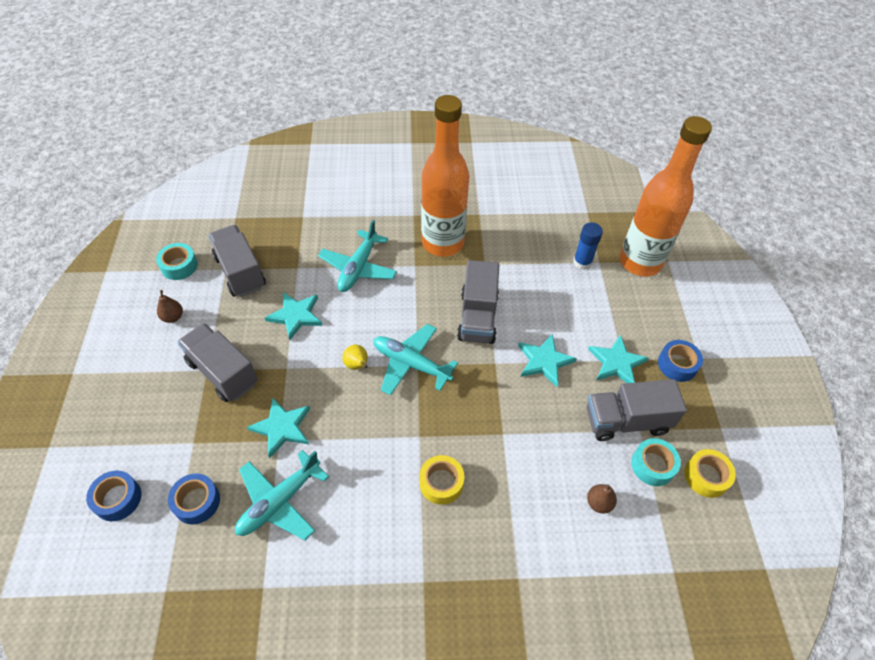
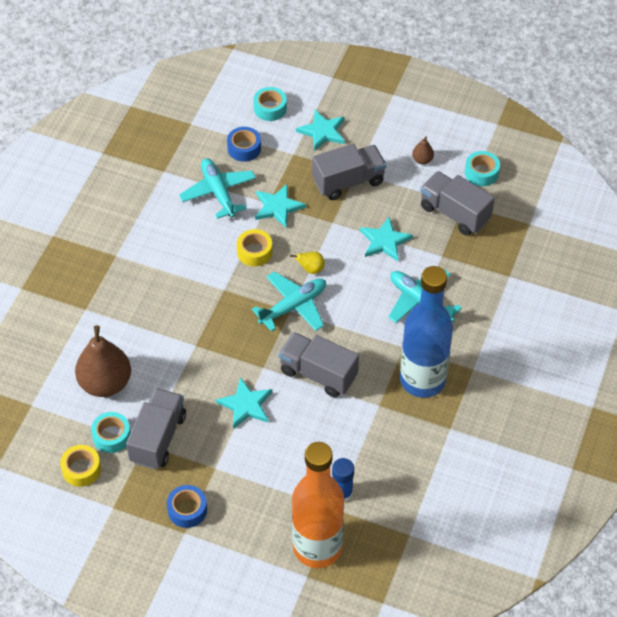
camera: 115 degrees right, 0 degrees up
blue tape [86,471,141,521] -> turquoise tape [253,87,287,121]
grey truck [208,225,266,297] -> grey truck turned 135 degrees counterclockwise [420,171,495,236]
yellow tape [420,455,464,505] -> yellow tape moved to [237,229,272,266]
orange bottle [421,95,469,257] -> blue bottle [400,266,453,398]
brown pear [587,484,617,513] -> brown pear [75,325,131,397], size x2.31
turquoise star [588,335,649,383] -> turquoise star moved to [296,110,345,151]

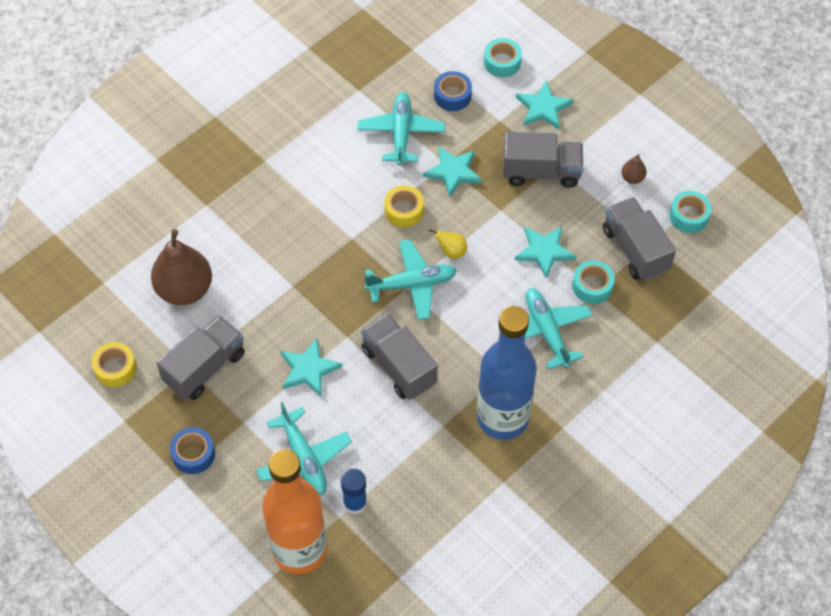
camera: 25 degrees right, 5 degrees up
turquoise tape [91,412,131,453] -> turquoise tape moved to [572,260,615,304]
none -> turquoise plane [256,402,352,495]

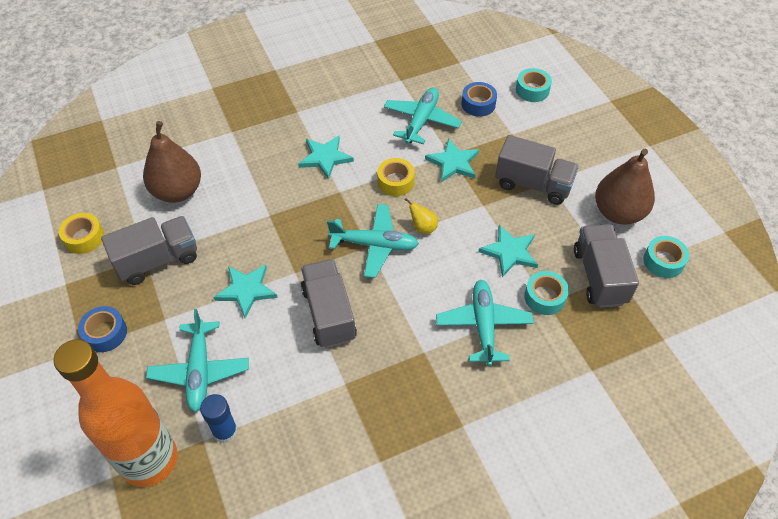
camera: 20 degrees right, 5 degrees down
blue bottle [477,306,536,440] -> none
turquoise star [516,80,573,129] -> turquoise star moved to [298,136,354,180]
brown pear [621,154,647,184] -> brown pear [595,149,655,225], size x2.31

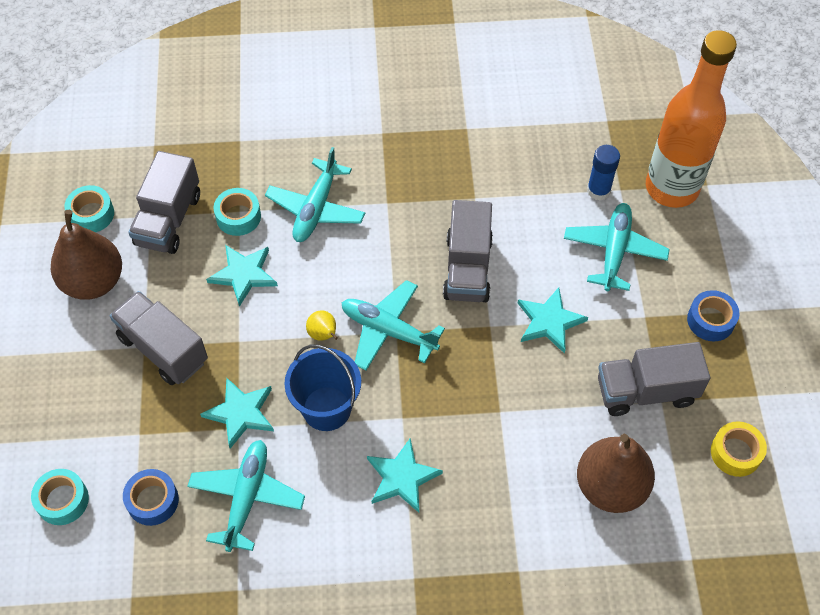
camera: 160 degrees left, 5 degrees up
yellow tape [377,158,415,196] -> blue bucket [284,344,361,431]
turquoise plane [384,87,462,144] -> turquoise plane turned 150 degrees clockwise [187,440,305,552]

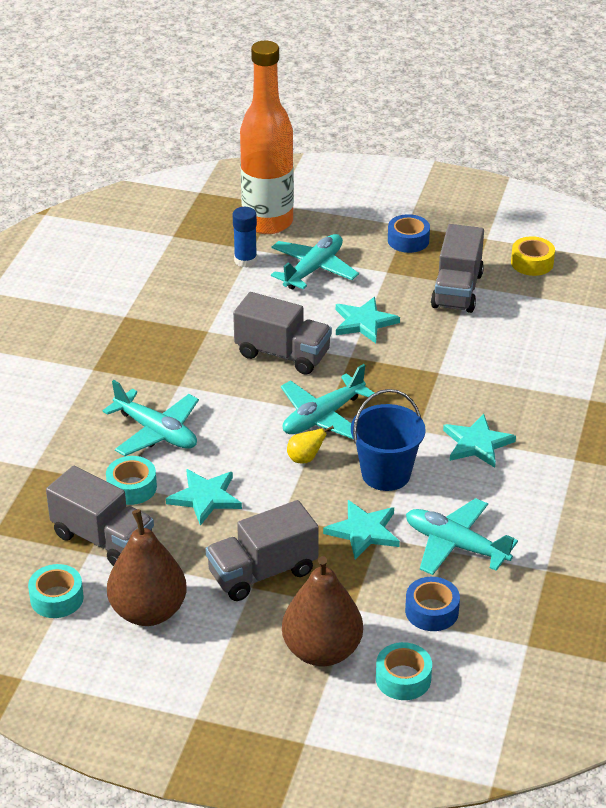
camera: 70 degrees left, 20 degrees down
turquoise plane [564,203,670,291] -> turquoise plane turned 90 degrees clockwise [271,234,359,290]
brown pear [577,434,655,513] -> brown pear moved to [282,556,363,666]

